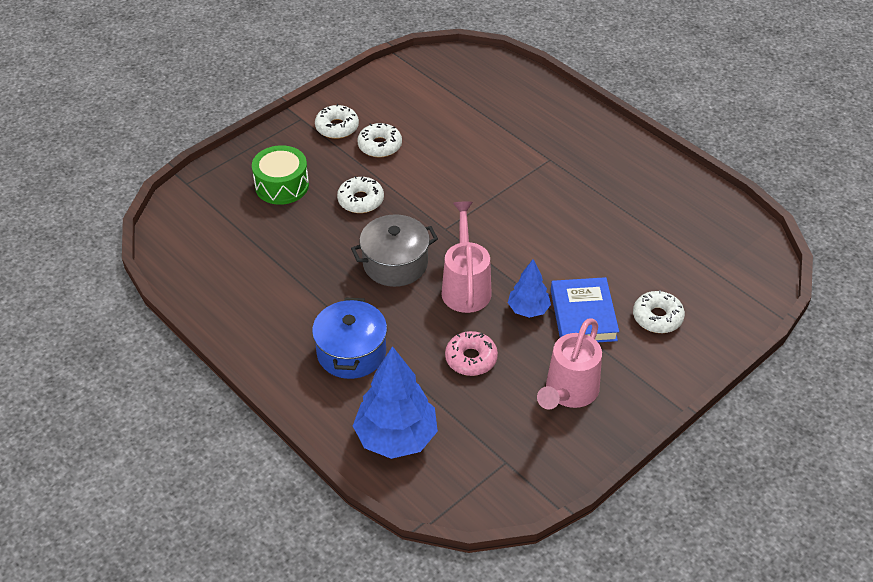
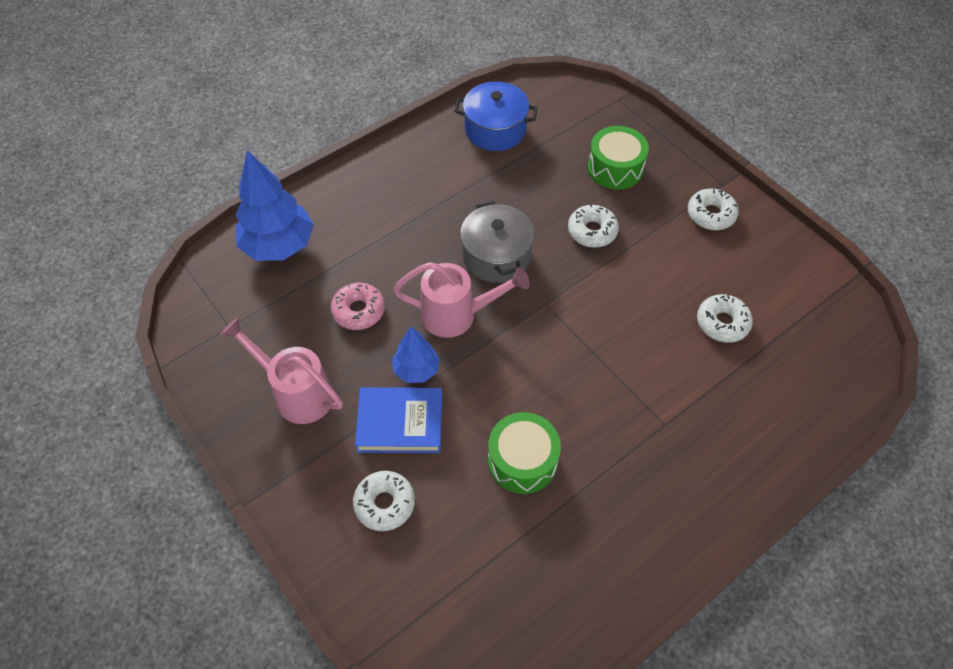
camera: 95 degrees right, 10 degrees up
blue pot [312,297,387,379] -> blue pot moved to [454,82,538,151]
white donut [357,123,402,157] -> white donut moved to [697,294,753,343]
none -> green drum [488,412,561,494]

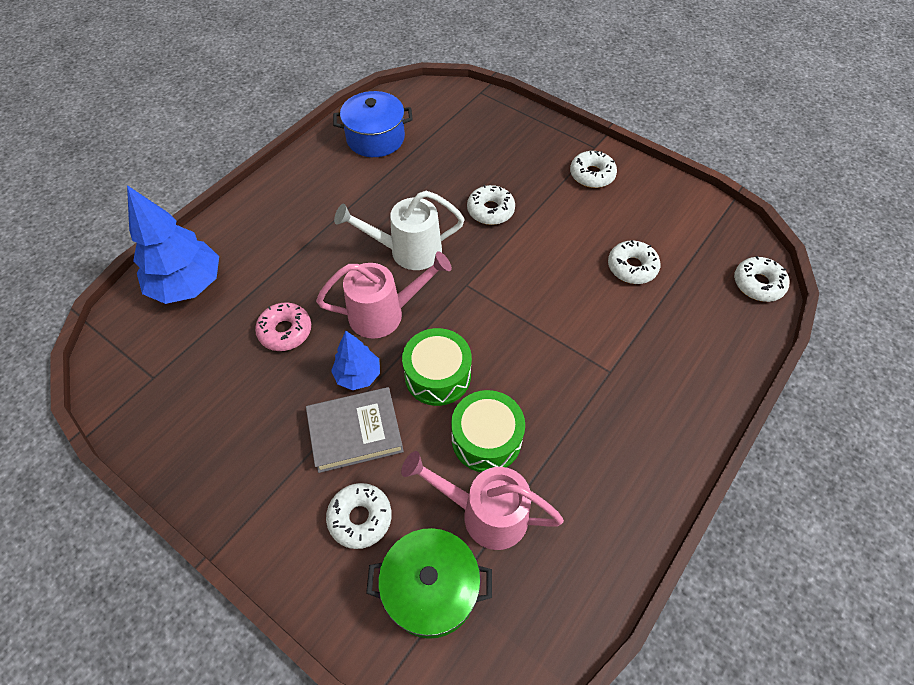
camera: 15 degrees left, 0 degrees up
pink watering can [220,317,343,424] -> pink watering can moved to [401,451,564,550]
blue book [355,387,442,453] -> grey book [306,387,404,473]
grey pot [460,201,535,283] -> white watering can [334,191,465,270]
green drum [588,126,649,190] -> green drum moved to [402,328,472,406]
none -> green pot [366,528,492,639]
none -> white donut [734,256,790,302]

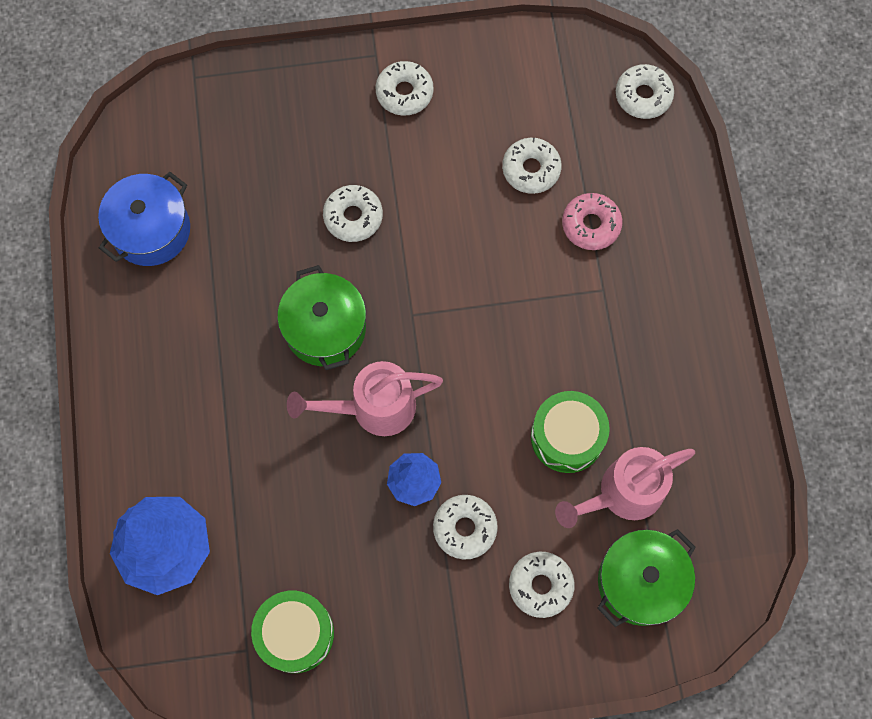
camera: 45 degrees left, 15 degrees up
pink donut [255,302,311,351] -> pink donut moved to [562,193,622,250]
grey book [306,387,404,473] -> white donut [433,495,498,560]
pink watering can [316,251,452,339] -> pink watering can turned 135 degrees counterclockwise [287,361,443,436]
white watering can [334,191,465,270] -> green pot [277,265,366,370]
green drum [402,328,472,406] -> green drum moved to [251,591,334,673]

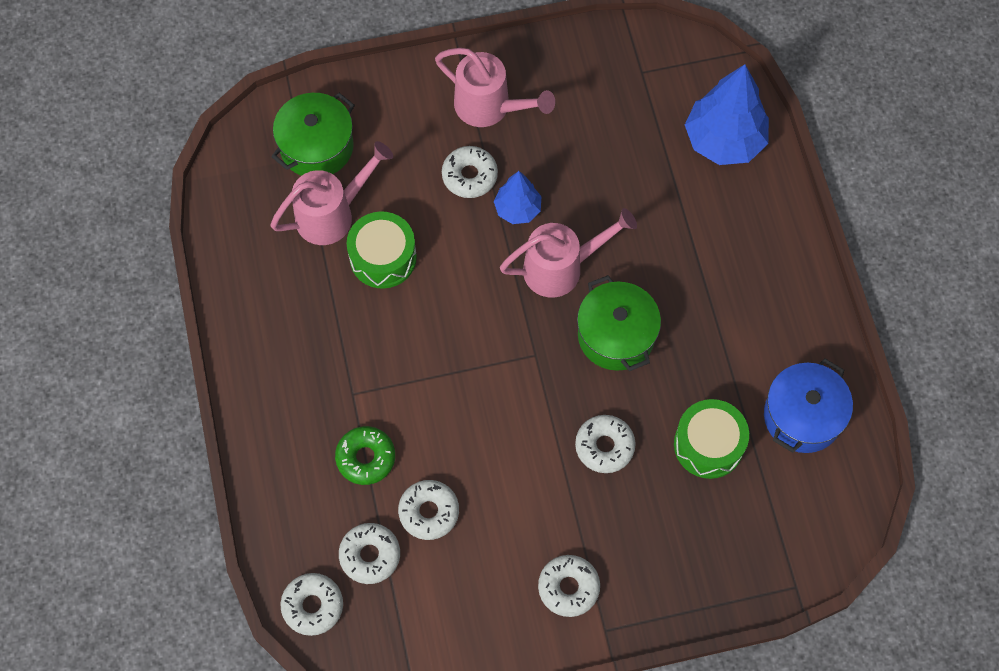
camera: 175 degrees right, 5 degrees down
green drum [251,591,334,673] -> green drum moved to [674,399,749,479]
white donut [509,552,574,618] -> white donut moved to [339,523,400,584]
pink donut [562,193,622,250] -> green donut [335,426,395,485]
none -> pink watering can [435,48,555,127]

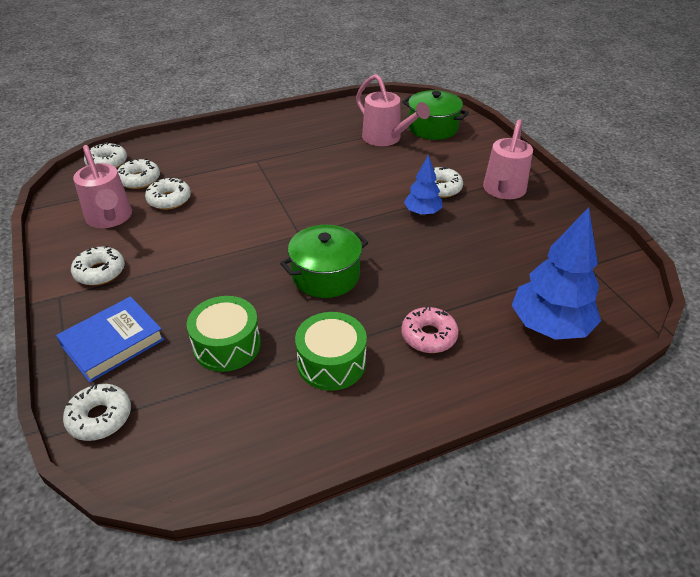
camera: 80 degrees right, 25 degrees down
green donut [335,426,395,485] -> none
green drum [347,211,417,289] -> green drum moved to [295,312,367,391]
pink watering can [500,208,637,298] -> pink watering can moved to [73,145,132,228]
white donut [575,415,636,473] -> white donut moved to [63,384,131,441]
blue pot [764,358,853,453] -> none
none -> blue book [56,296,165,383]
none -> pink donut [401,306,459,353]

